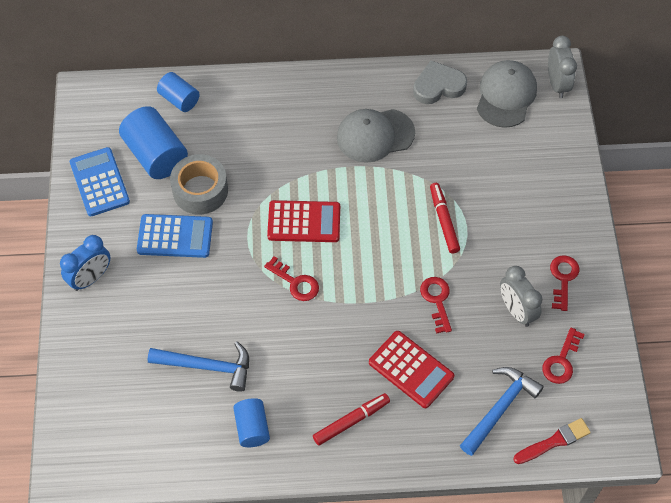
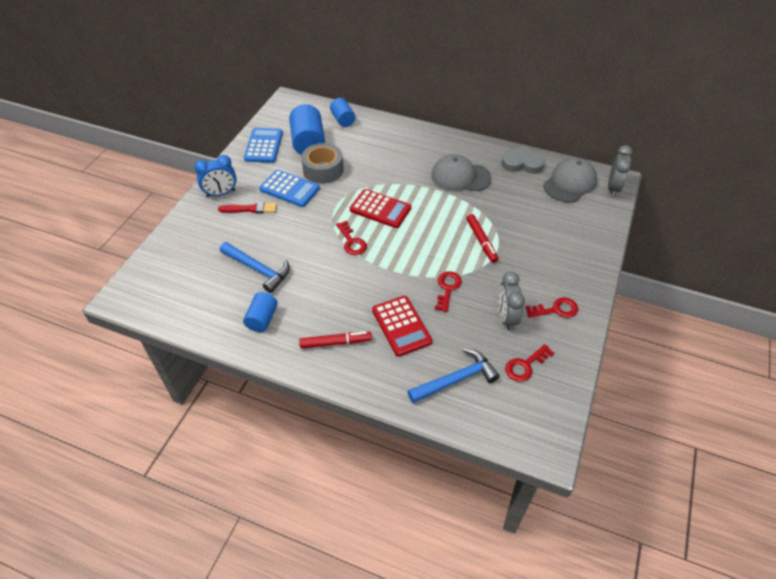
camera: 25 degrees right, 10 degrees down
red marker [430,183,460,254] -> red marker turned 150 degrees clockwise [466,214,498,263]
red brush [513,418,591,464] -> red brush moved to [218,202,277,214]
red key [550,255,579,311] -> red key turned 45 degrees clockwise [525,297,578,318]

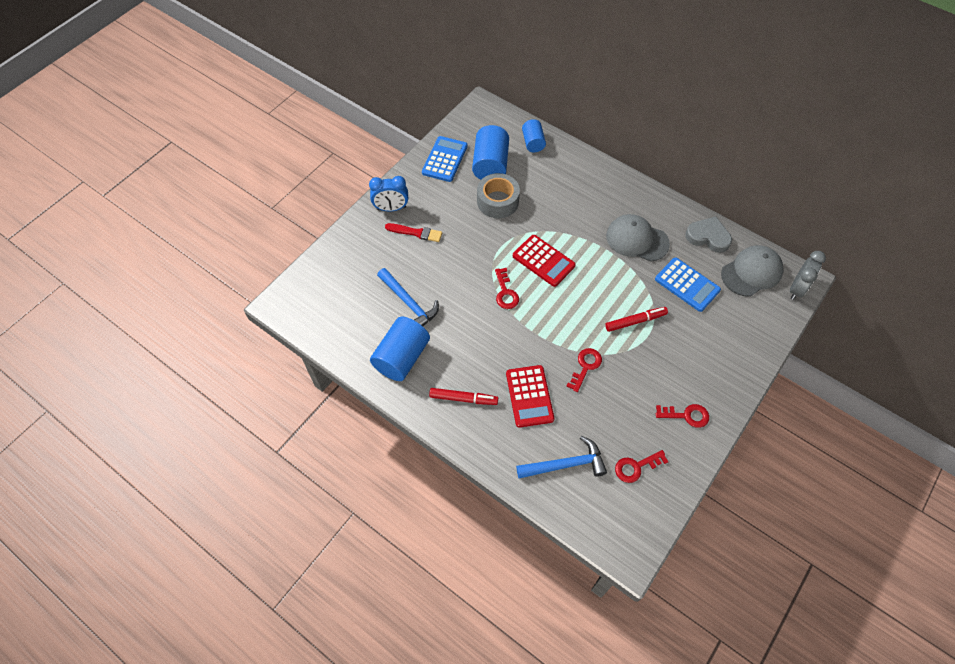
camera: 15 degrees right, 10 degrees up
blue cylinder [243,292,278,332] -> blue cylinder [370,317,430,381], size x1.67
blue calculator [259,170,320,207] -> blue calculator moved to [655,257,721,312]
red marker [466,214,498,263] -> red marker turned 105 degrees counterclockwise [605,307,668,332]
grey clock [498,272,525,331] -> none

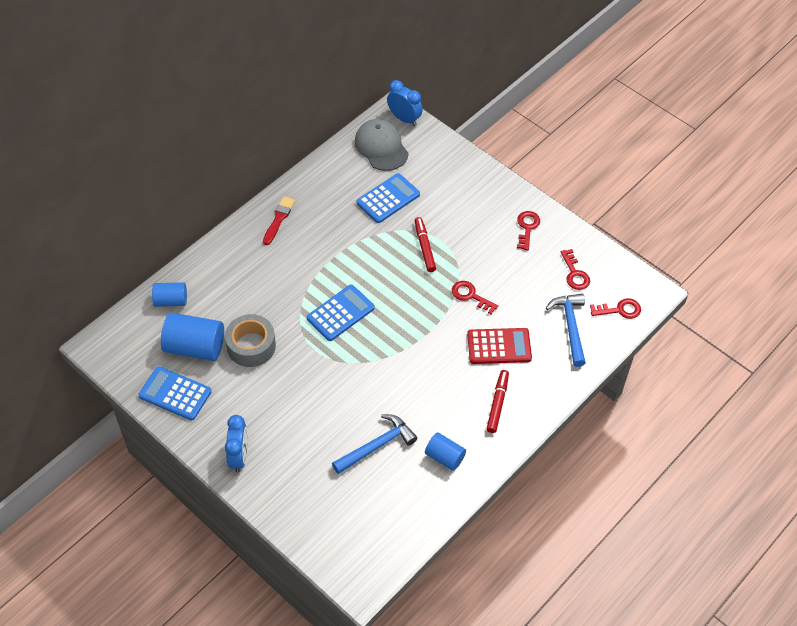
camera: 85 degrees left, 5 degrees down
blue cylinder [370,317,430,381] -> blue cylinder [425,432,466,471], size x0.60
red brush [385,223,442,242] -> red brush moved to [263,196,295,245]
red key [495,268,519,309] -> red key moved to [590,298,641,319]
red calculator [513,235,576,287] -> blue calculator [307,285,375,341]
grey cap [606,214,670,262] -> none
grey heart [685,217,732,253] -> none
grey clock [790,251,826,300] -> blue clock [387,80,423,126]

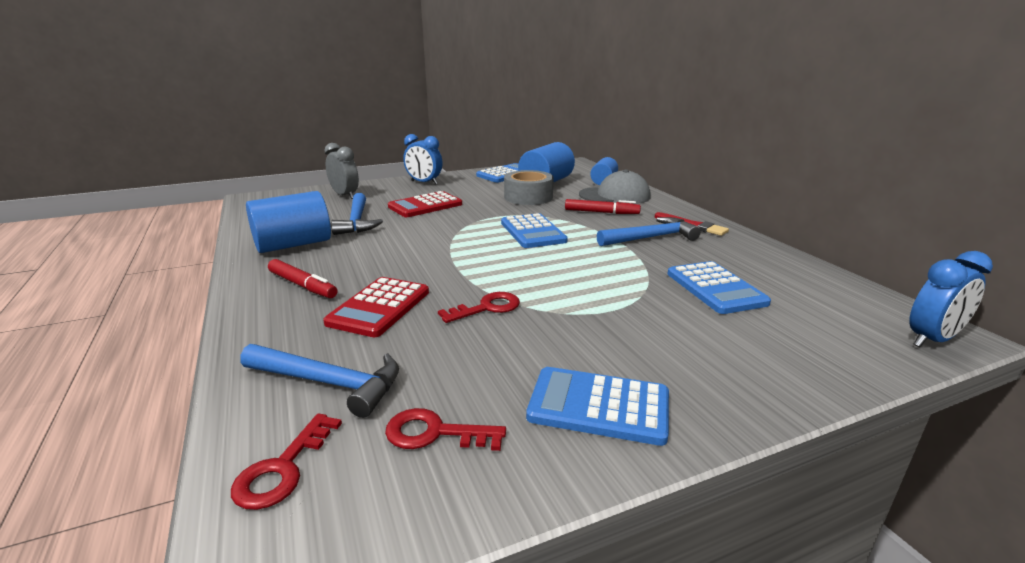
camera: 115 degrees right, 30 degrees down
grey cap [355,119,409,171] -> grey cap moved to [579,169,651,204]
red marker [415,217,436,272] -> red marker moved to [565,199,641,214]
blue cylinder [425,432,466,471] -> blue cylinder [246,191,331,253], size x1.67
red key [517,211,540,250] -> blue calculator [526,367,669,446]
none -> grey clock [324,143,359,199]
none -> red calculator [388,191,462,217]
none -> blue hammer [597,217,701,246]

